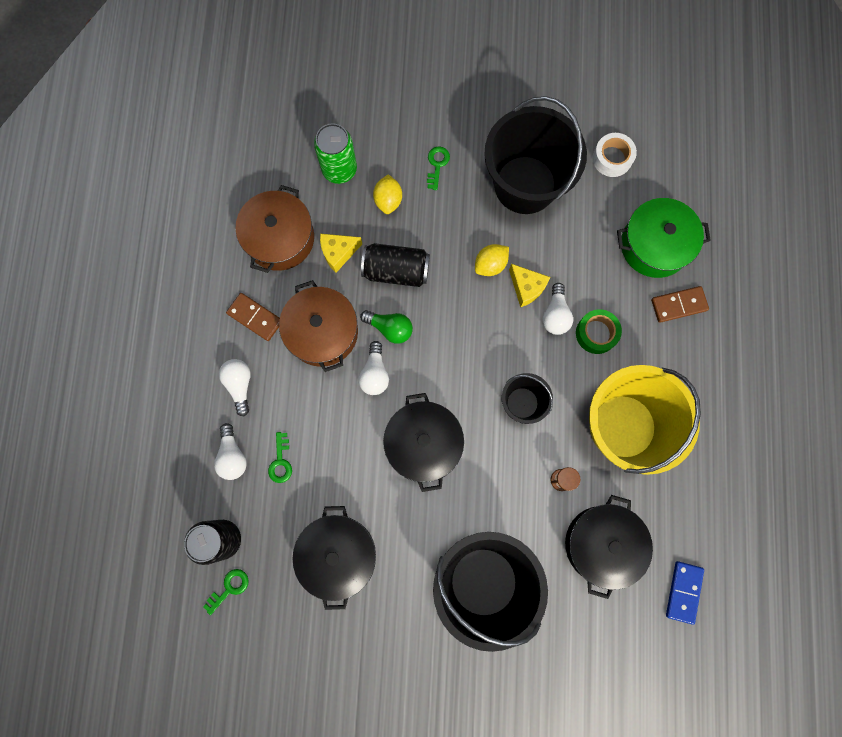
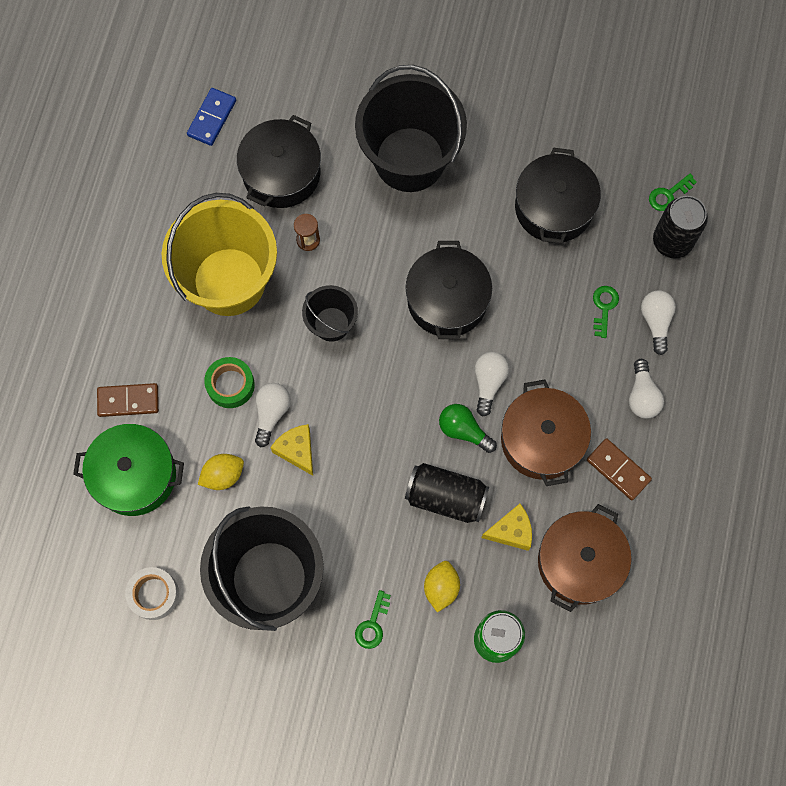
camera: 170 degrees left, 5 degrees down
yellow lemon [475,244,509,276] -> yellow lemon moved to [198,454,244,490]

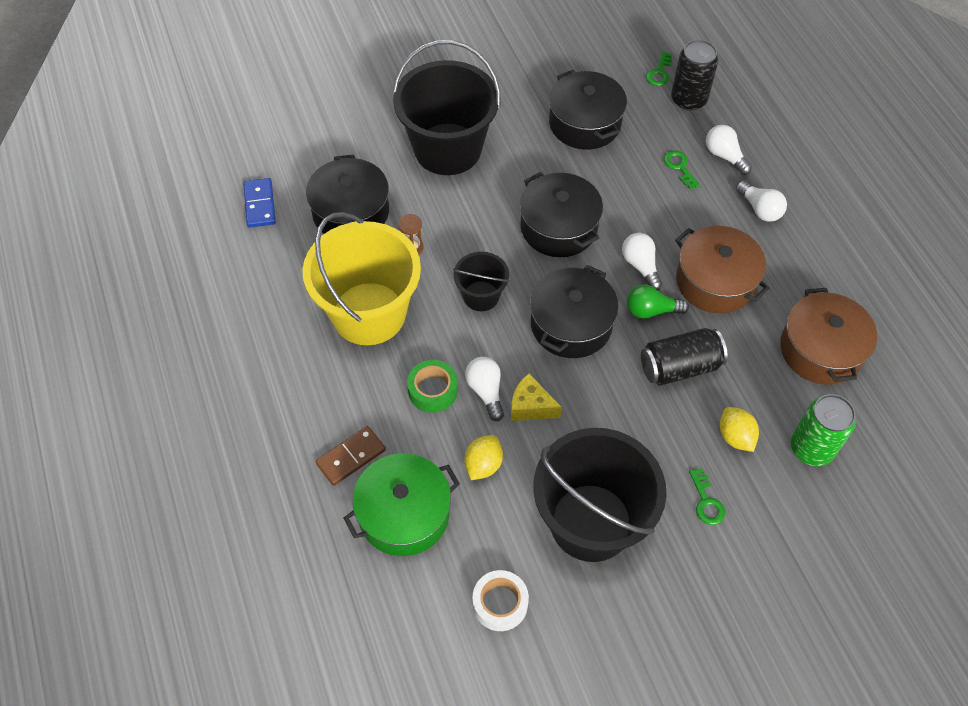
camera: 35 degrees left, 15 degrees down
yellow cheese [481,504,532,551] -> none
brown domino [587,438,652,500] -> none
none -> black pot [530,265,619,358]

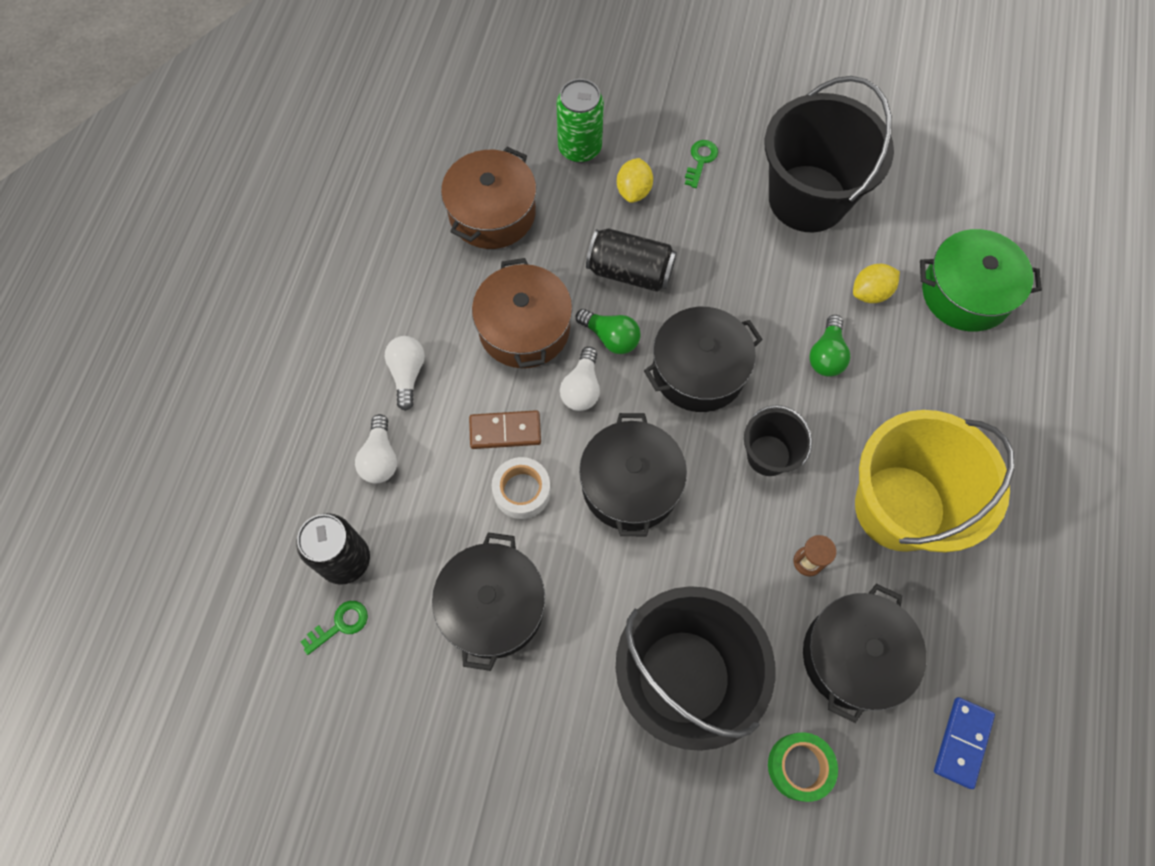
camera: 145 degrees left, 10 degrees up
brown domino [316,426,386,486] -> brown domino moved to [469,410,541,449]
green tape [407,360,458,413] -> green tape moved to [768,732,838,802]
white light bulb [465,357,504,421] -> green light bulb [809,315,850,377]
white tape [473,570,529,631] -> white tape moved to [492,457,551,519]
yellow cheese [511,374,562,421] -> none
green key [664,150,700,189] -> none

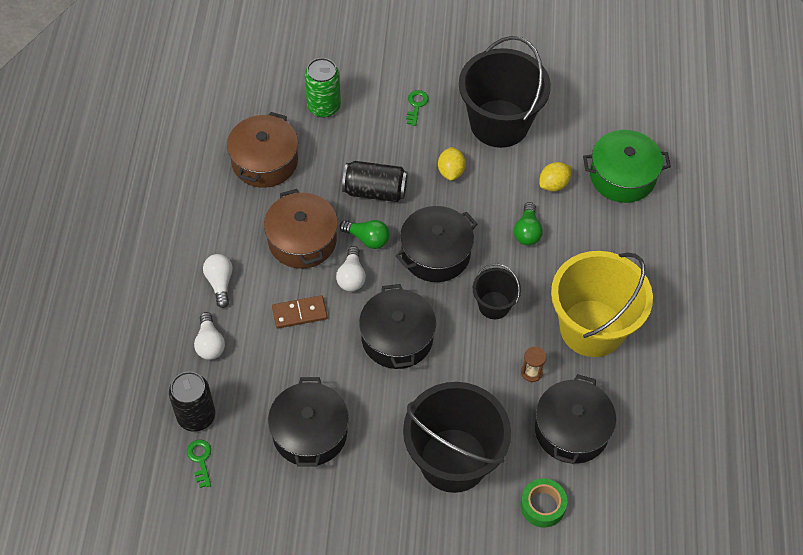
camera: 10 degrees left, 10 degrees down
green key [301,601,368,655] -> green key turned 60 degrees counterclockwise [187,439,211,488]
white tape [492,457,551,519] -> none
yellow lemon [617,158,653,203] -> yellow lemon moved to [438,147,466,181]
blue domino [934,697,995,789] -> none

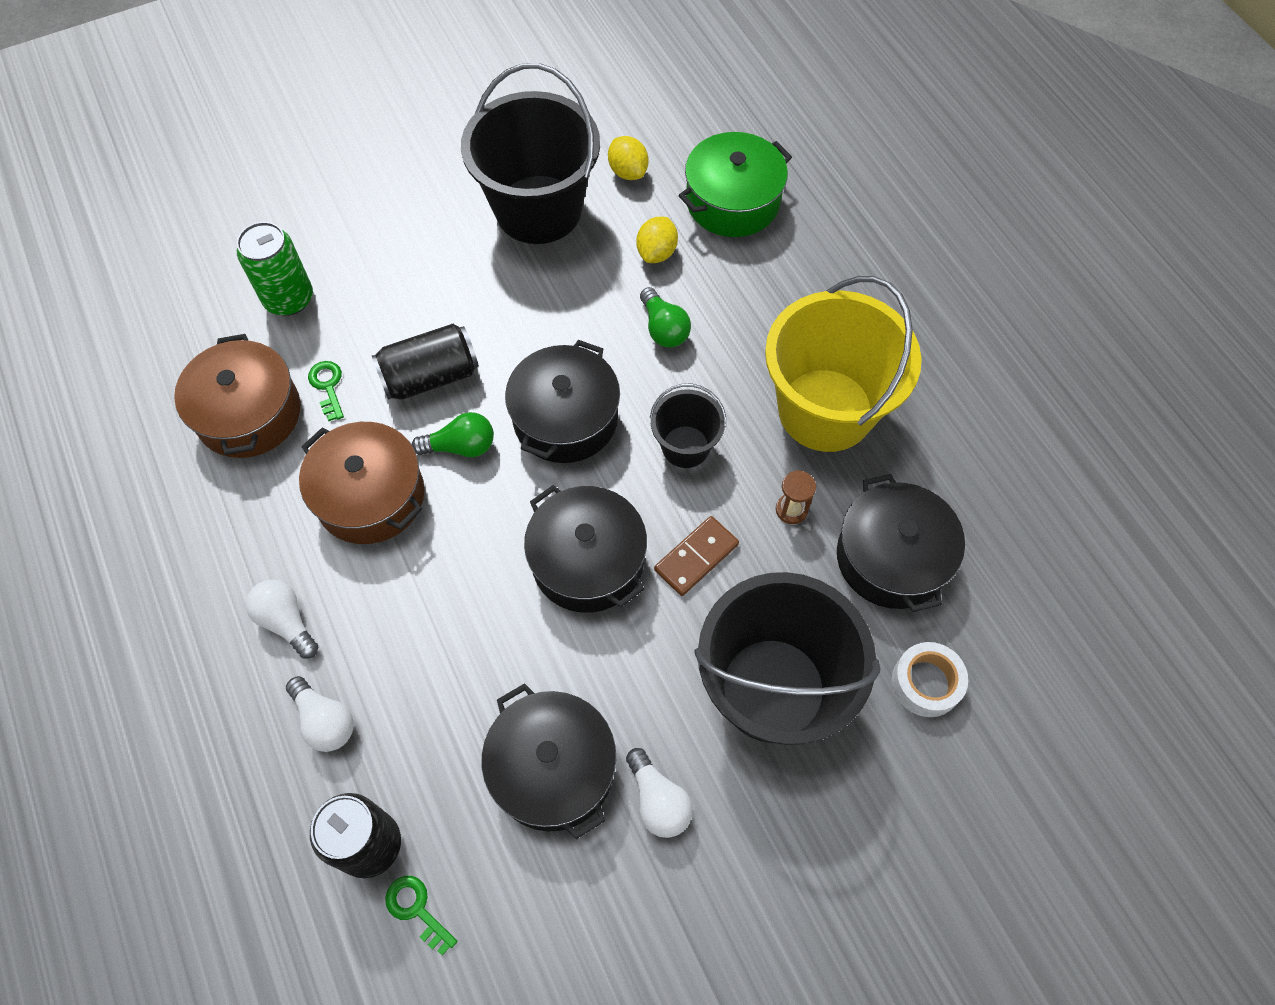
camera: 30 degrees left, 5 degrees up
brown domino [272,295,328,329] -> brown domino moved to [654,516,739,596]
white light bulb [336,246,366,292] -> white light bulb moved to [626,748,693,838]
green key [406,90,429,126] -> green key moved to [308,361,344,421]
yellow lemon [438,147,466,181] -> yellow lemon moved to [608,136,649,180]
green tape [520,478,567,527] -> white tape [892,642,968,717]

